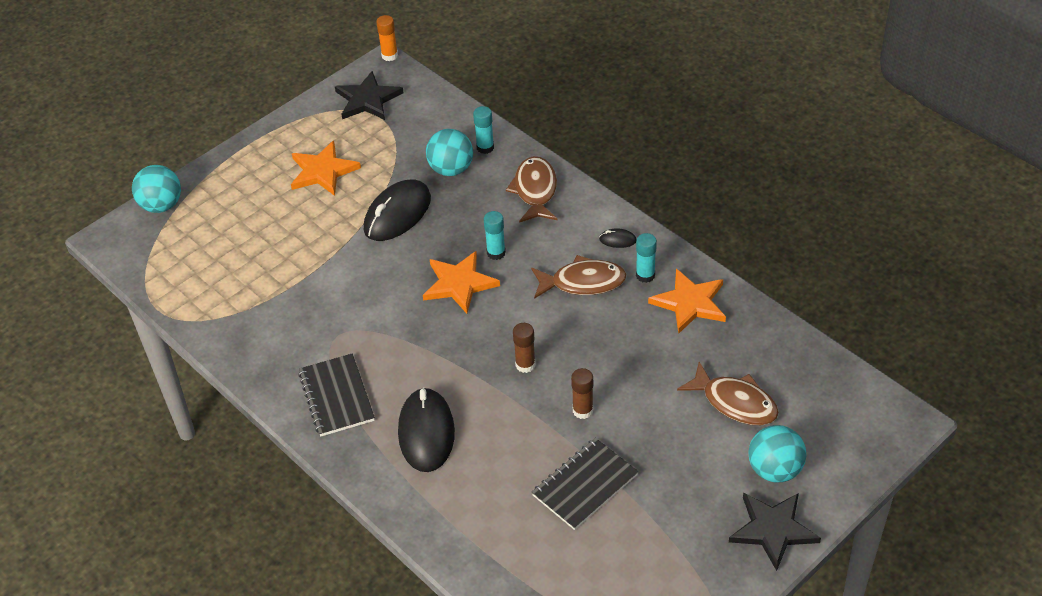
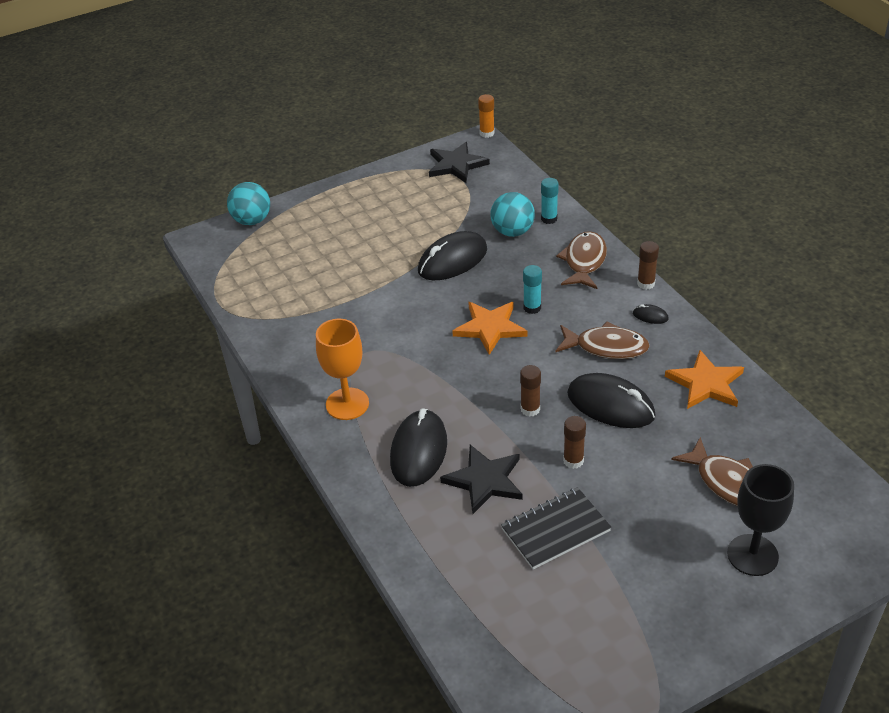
camera: 15 degrees right, 5 degrees down
orange star [291,141,361,196] -> none
black notebook [298,353,375,437] -> orange goblet [316,319,369,420]
turquoise glue stick [636,233,657,283] -> none
black star [729,493,821,571] -> black star moved to [440,445,523,514]
turquoise ball [748,425,807,482] -> black goblet [727,464,794,576]
none -> black mouse [567,373,655,428]
none -> brown glue stick [637,241,659,290]

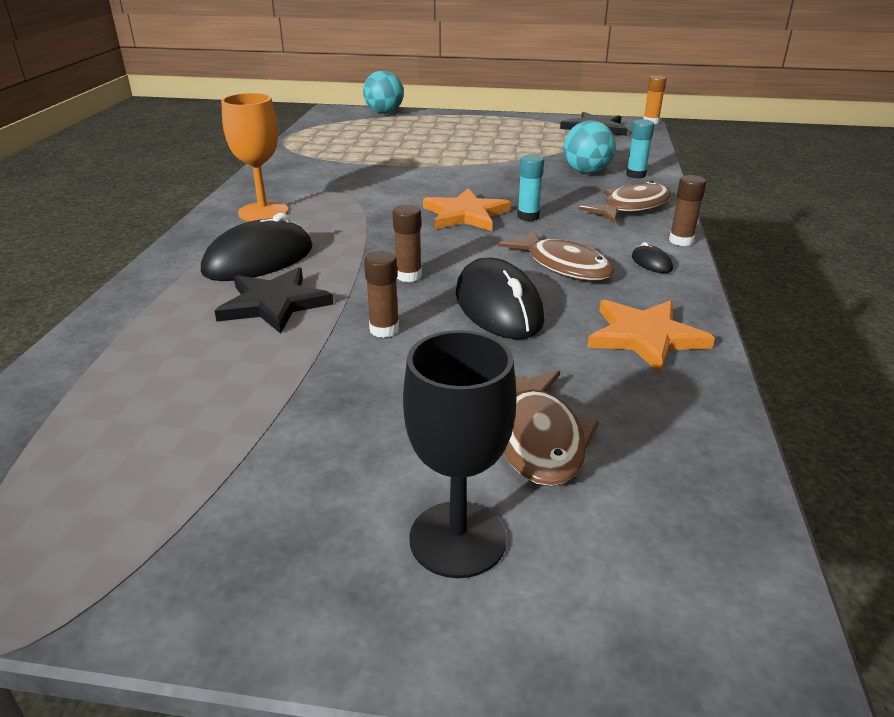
camera: 35 degrees right, 10 degrees down
black mouse [418,231,487,280] -> none
black notebook [501,487,612,570] -> none

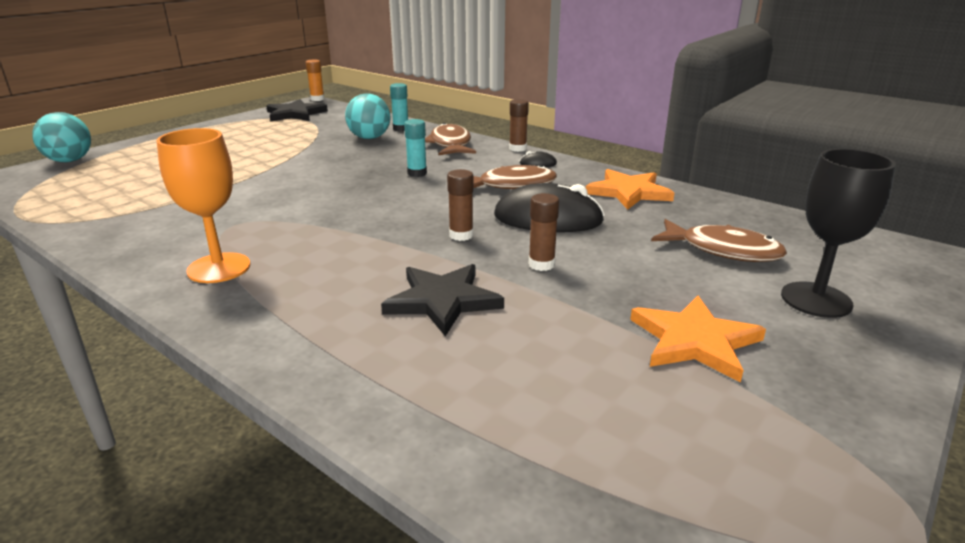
camera: 60 degrees left, 5 degrees down
black mouse [201,213,312,281] -> none
orange star [423,188,511,231] -> orange star moved to [630,296,766,382]

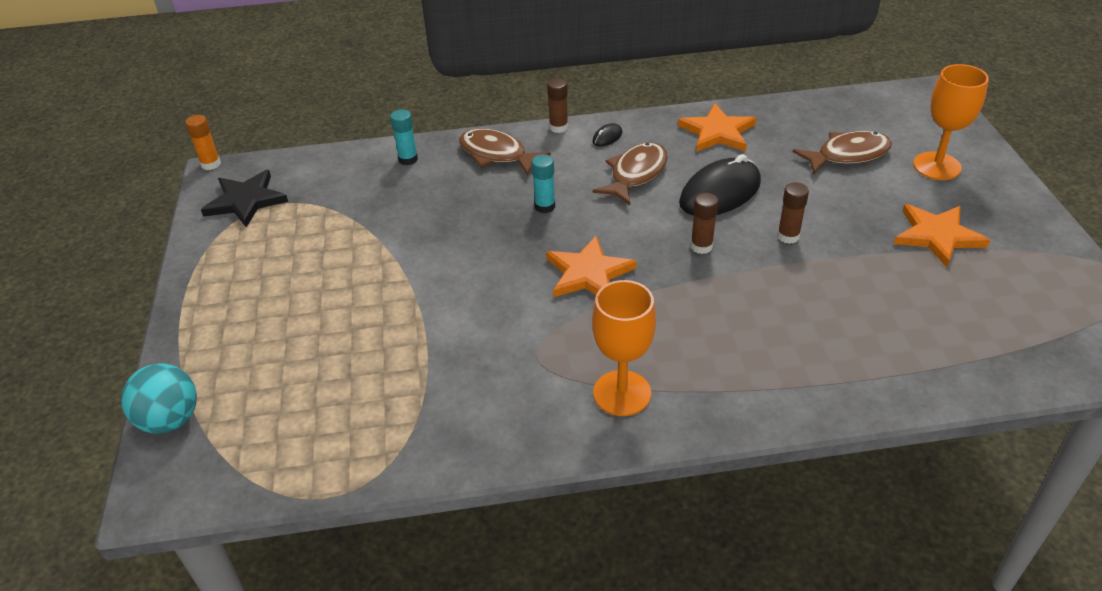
camera: 45 degrees left, 15 degrees up
turquoise ball [345,93,390,139] -> none
black star [381,264,504,336] -> none
black goblet [781,149,896,318] -> orange goblet [913,64,989,180]
none -> orange star [546,236,637,297]

